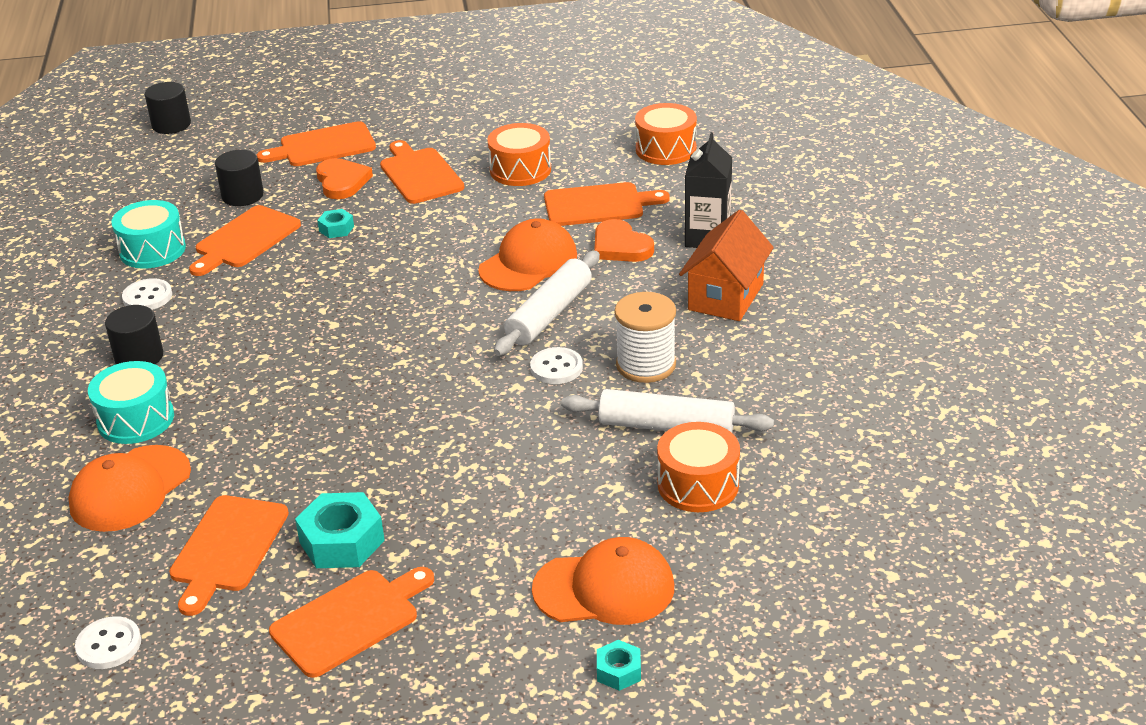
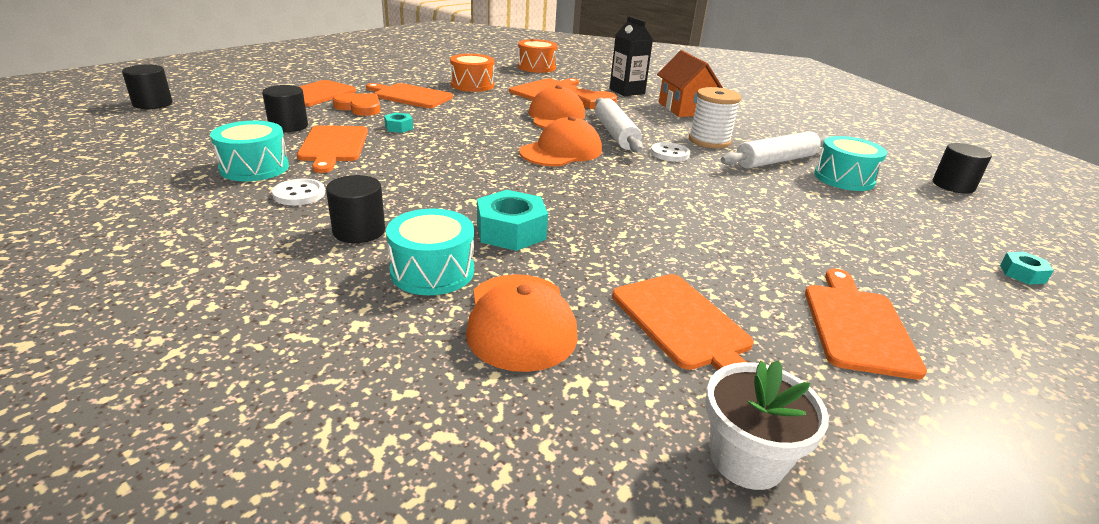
camera: 45 degrees left, 5 degrees down
white button [75,616,141,669] -> white flower pot [706,360,829,490]
turquoise nut [295,492,385,568] -> turquoise nut moved to [477,190,548,251]
orange cap [532,537,674,625] -> orange cap moved to [519,116,602,166]
orange drum [657,422,740,512] -> turquoise drum [814,136,887,191]
none -> black cylinder [933,143,992,194]

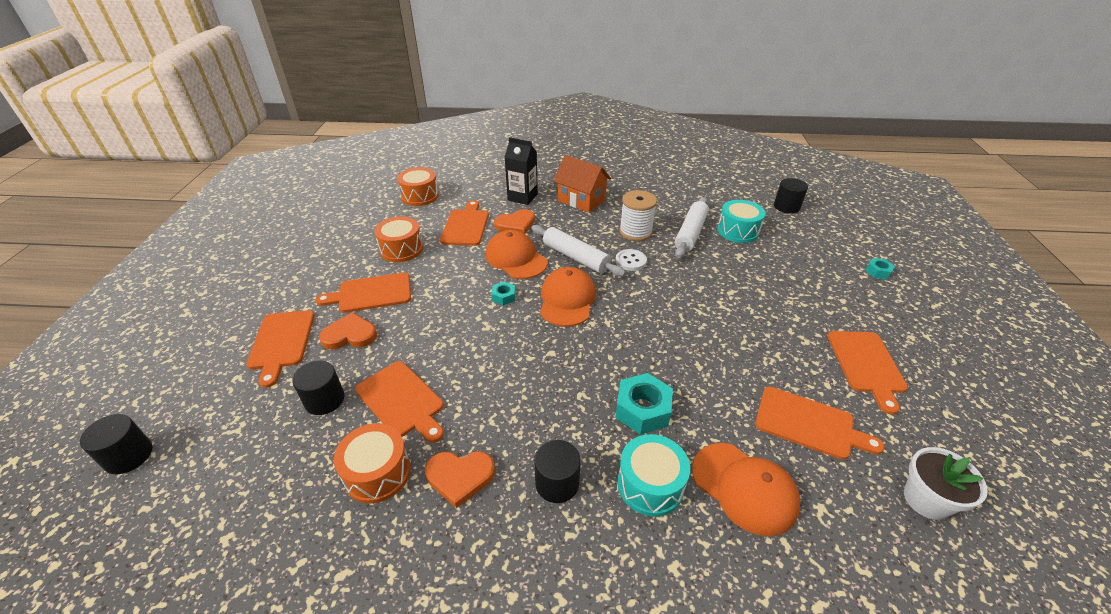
camera: 35 degrees left, 10 degrees up
turquoise drum [210,121,289,181] -> orange drum [334,423,411,504]
white button [272,178,325,206] -> orange heart [425,451,495,508]
turquoise nut [384,113,413,133] -> turquoise nut moved to [492,281,515,306]
orange cutting board [805,269,927,380] -> orange cutting board turned 150 degrees counterclockwise [827,331,908,414]

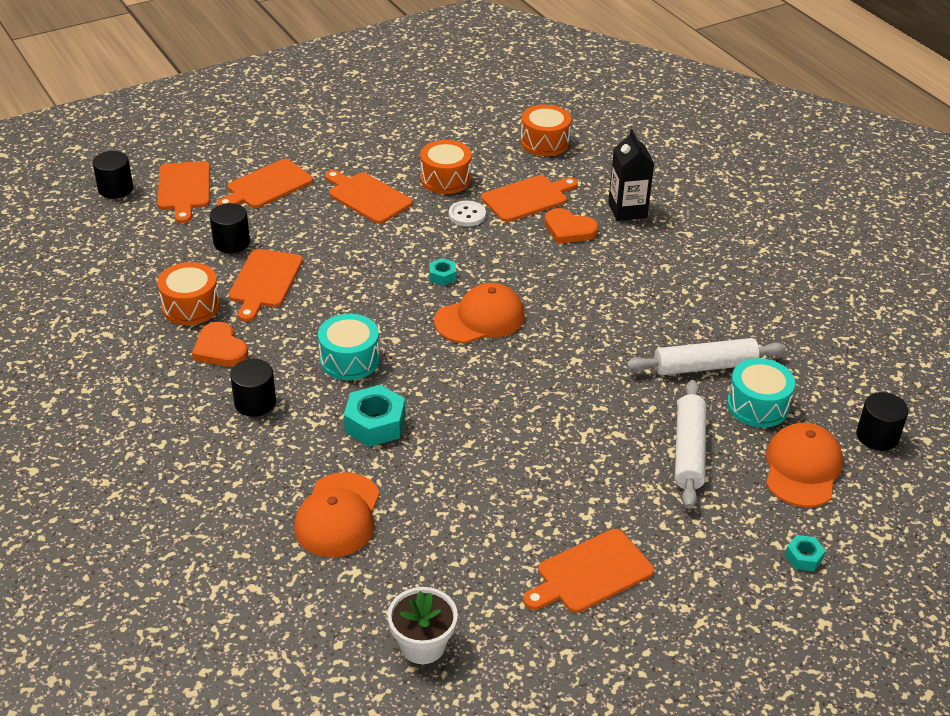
camera: 55 degrees right, 0 degrees up
orange heart [319,312,377,350] -> none
orange cap [485,230,548,279] -> orange cap moved to [766,423,843,507]
white rolling pin [531,225,626,277] -> white rolling pin moved to [675,380,706,509]
orange house [554,155,611,213] -> none
white button [615,249,647,271] -> white button moved to [449,201,486,226]
turquoise drum [617,434,690,516] -> turquoise drum moved to [318,314,380,380]
white spool [619,190,657,241] -> none
orange cutting board [755,387,885,460] -> orange cutting board moved to [157,161,210,223]

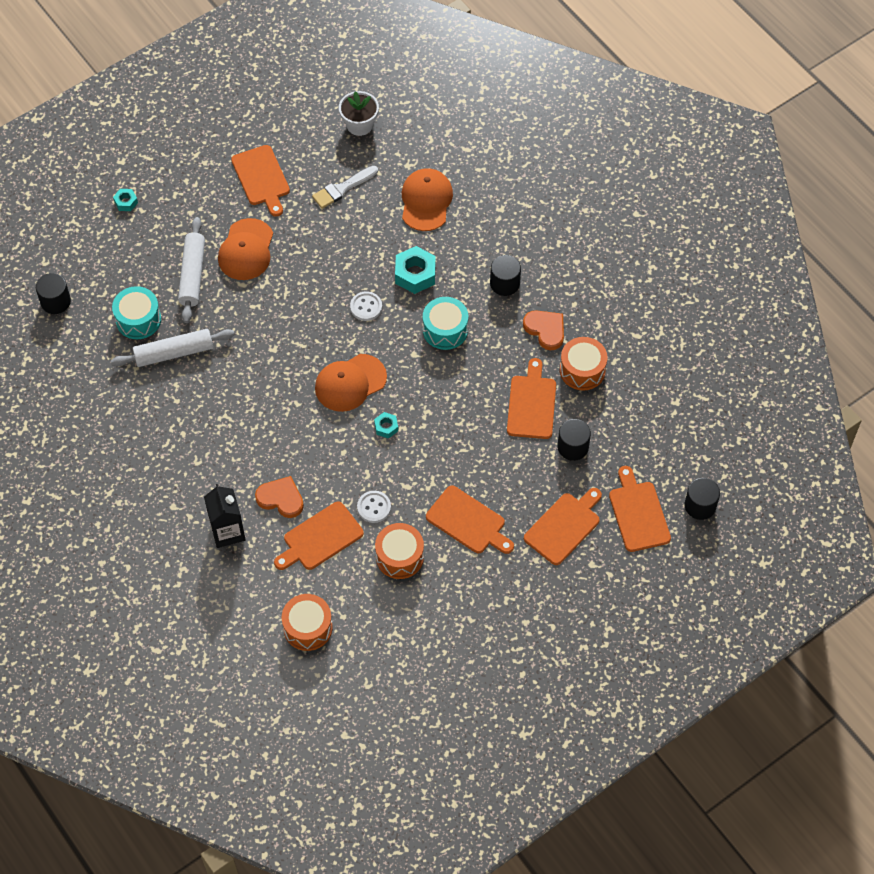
camera: 175 degrees right, 20 degrees up
orange cutting board [523,529,654,613] -> orange cutting board turned 105 degrees clockwise [231,145,290,217]
orange cap [766,423,843,507] -> orange cap moved to [218,218,273,280]
none -> white brush [312,166,378,209]
none -> white button [350,291,382,321]

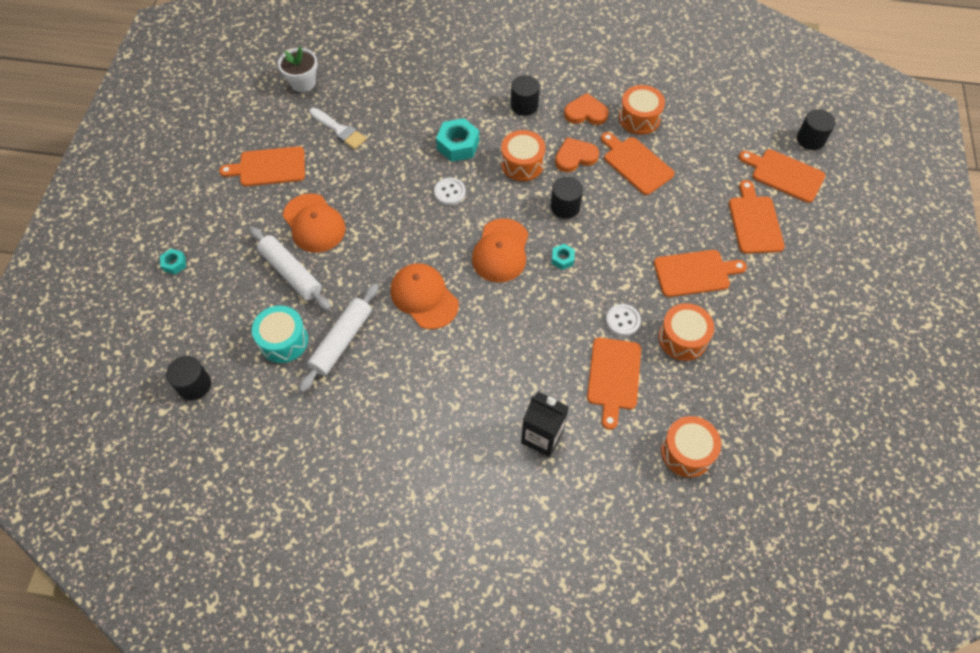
camera: 45 degrees left, 0 degrees up
orange cutting board [231,145,290,217] -> orange cutting board turned 150 degrees clockwise [219,146,305,186]
orange heart [255,476,304,518] -> orange heart moved to [555,137,599,172]
white brush [312,166,378,209] -> white brush turned 60 degrees counterclockwise [309,108,367,149]
orange cap [402,168,453,231] -> orange cap moved to [390,263,459,329]
turquoise drum [423,297,468,350] -> orange drum [501,130,545,181]
black cylinder [557,419,591,461] -> black cylinder moved to [550,177,583,219]

